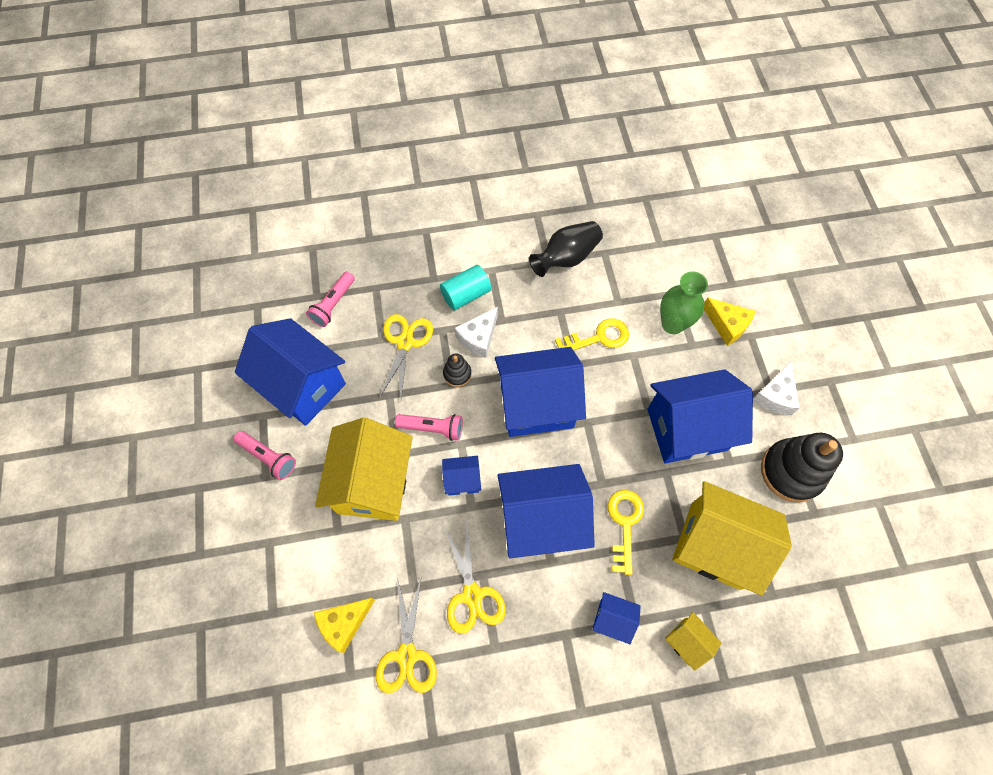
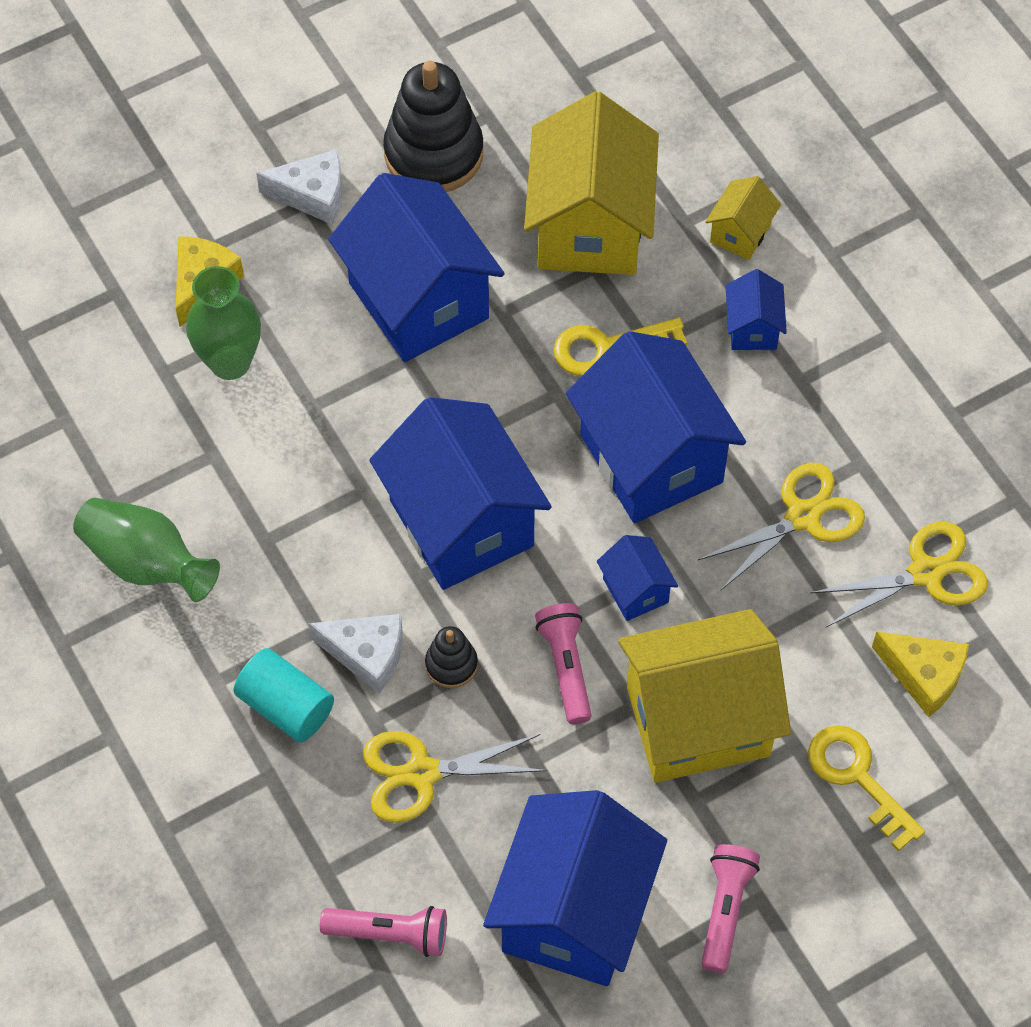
camera: 110 degrees left, 5 degrees down
black vase [529,221,603,277] -> green vase [73,498,220,602]
yellow key [555,319,629,351] -> yellow key moved to [808,725,925,852]

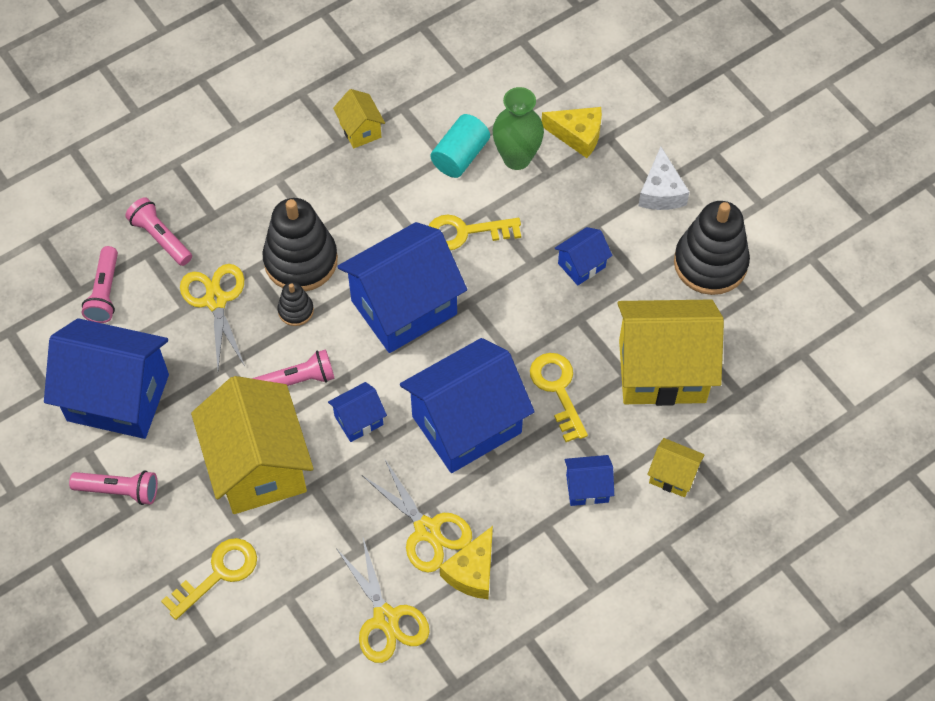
camera: 85 degrees right, 0 degrees up
green vase [73,498,220,602] -> yellow house [333,89,385,148]
turquoise cylinder [233,648,334,742] -> turquoise cylinder moved to [430,114,490,178]
white cheese [309,614,403,694] -> black stacking toy [262,198,338,291]
blue house [328,173,505,362] -> blue house [555,227,613,285], size x0.45
yellow cheese [872,631,969,717] -> yellow cheese moved to [440,526,493,599]
none -> pink flashlight [125,197,192,266]
none -> yellow key [429,215,521,250]

